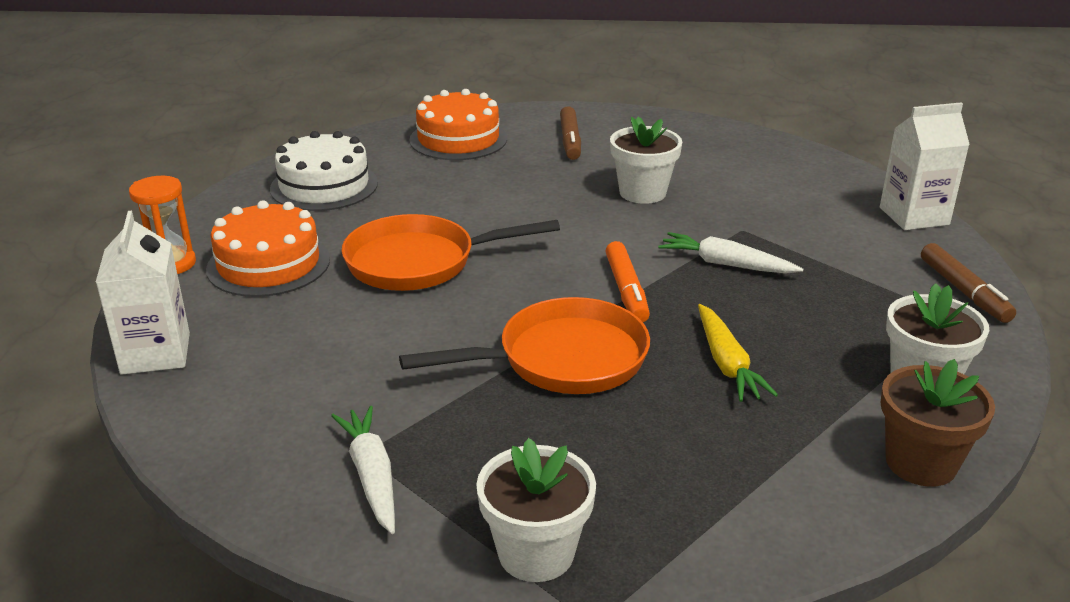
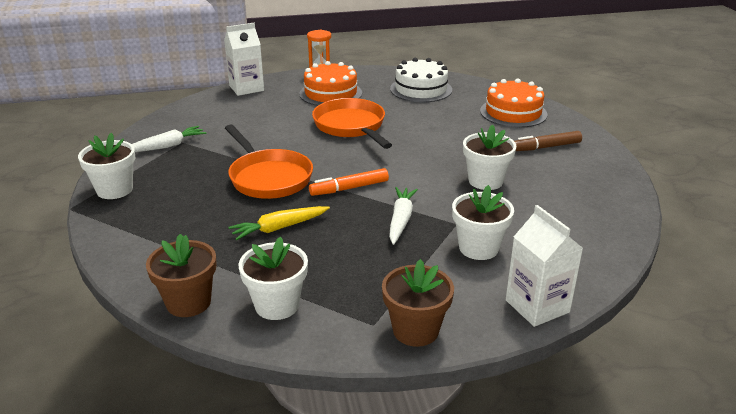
camera: 75 degrees right, 0 degrees up
brown marker [921,243,1016,323] -> brown flower pot [382,259,454,347]
none -> white flower pot [452,185,514,260]

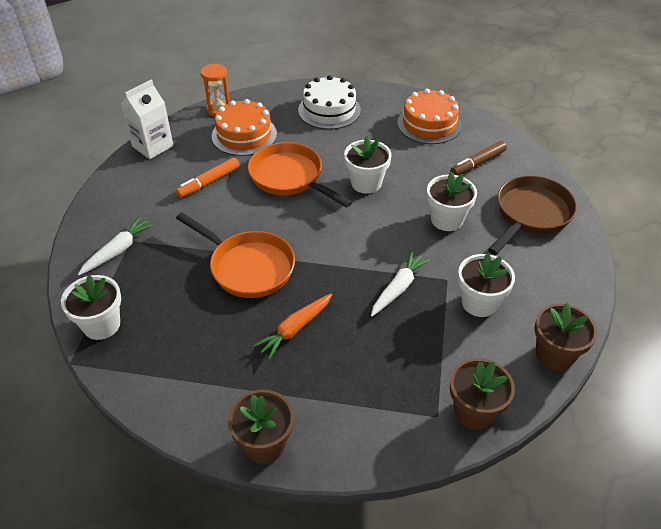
camera: 20 degrees left, 15 degrees up
yellow carrot [229,206,330,240] -> orange carrot [253,293,332,360]
white flower pot [239,237,308,320] -> white flower pot moved to [344,136,392,194]
orange marker [309,168,389,196] -> orange marker moved to [176,157,240,198]
white carrot [389,187,418,245] -> white carrot turned 45 degrees clockwise [371,251,430,316]
white carton [506,205,583,327] -> brown flower pot [534,303,597,371]
none -> brown pan [488,176,577,255]

